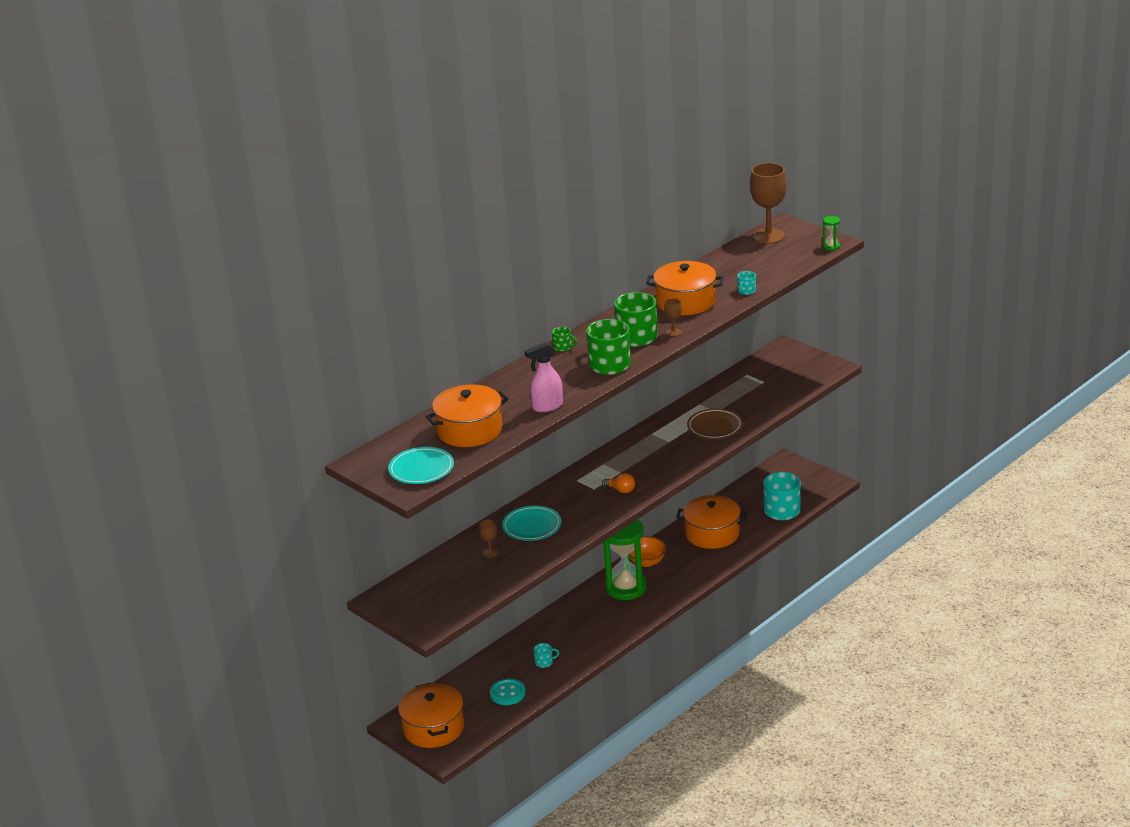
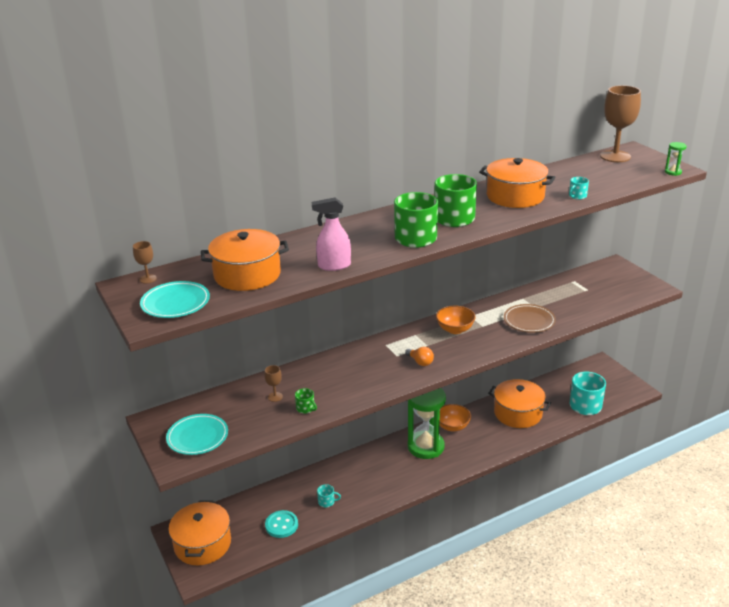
camera: 15 degrees right, 0 degrees up
turquoise plate [502,506,562,541] -> turquoise plate moved to [166,414,228,455]
green mug [552,327,577,351] -> green mug moved to [295,388,317,414]
brown goblet [664,298,682,337] -> brown goblet moved to [133,241,157,284]
none -> orange bowl [436,306,475,334]

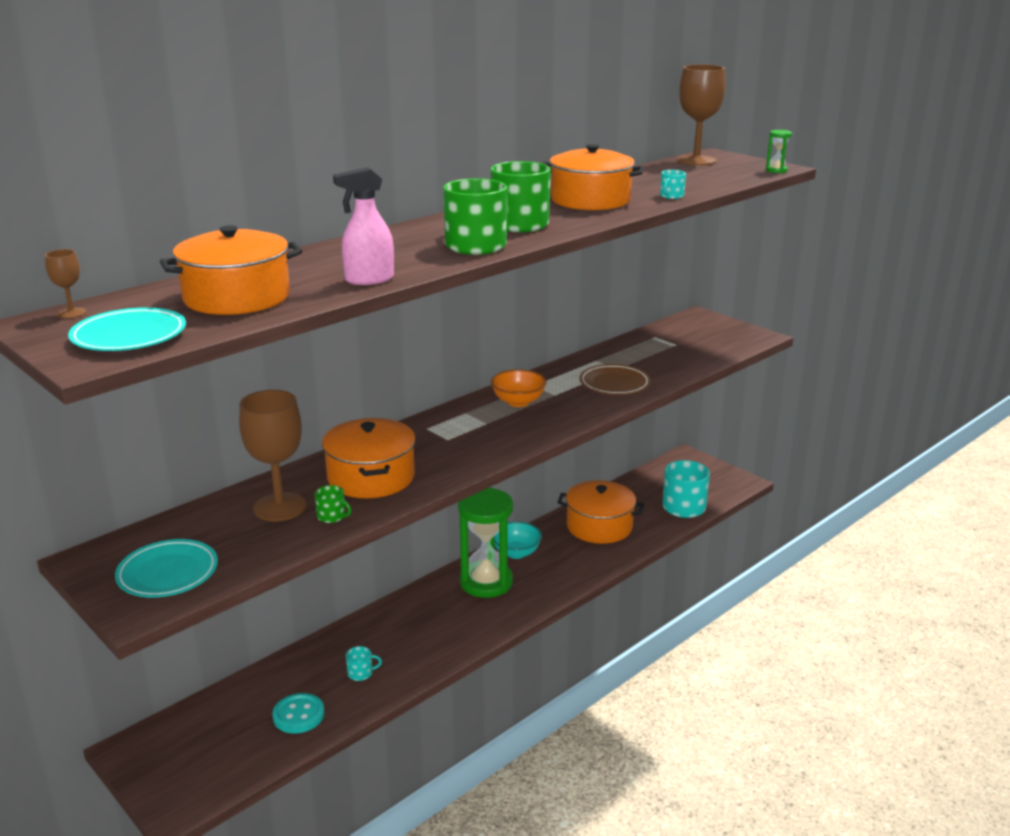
camera: 15 degrees left, 5 degrees down
orange pot [168,501,231,565] -> orange pot moved to [322,418,416,498]
brown goblet [264,365,283,402] -> brown goblet [239,390,306,522], size x2.26
orange light bulb [405,347,434,366] -> none
orange bowl [439,404,471,432] -> turquoise bowl [494,522,542,559]

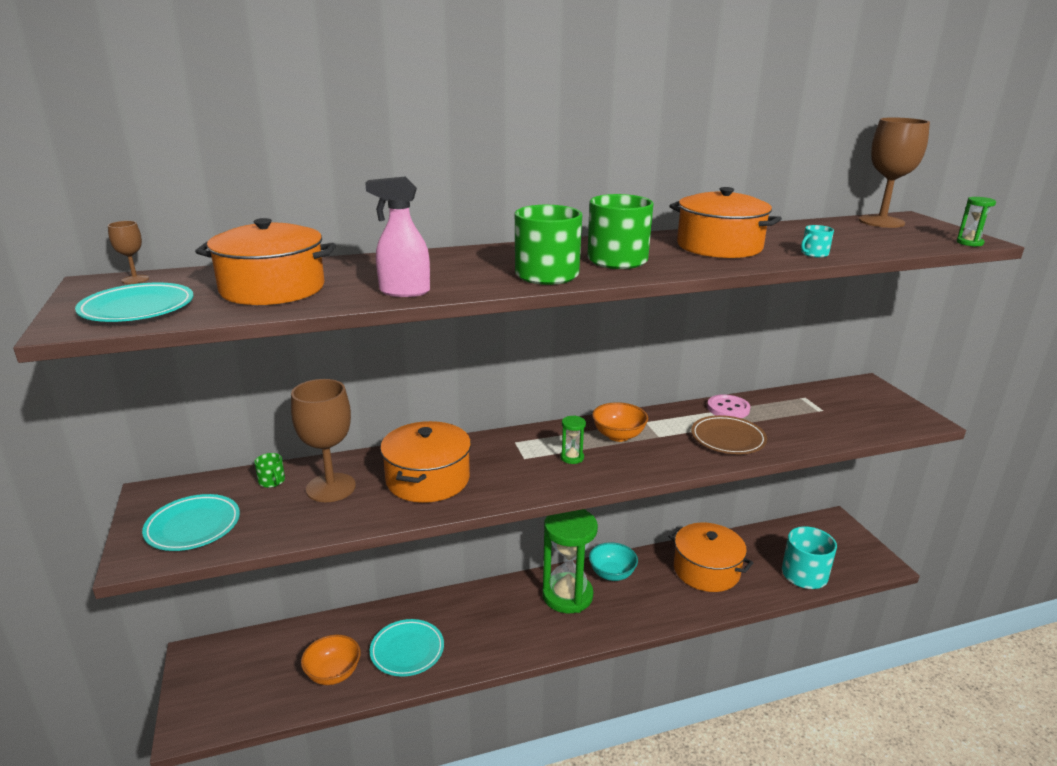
camera: 25 degrees right, 0 degrees up
turquoise button [272,693,324,734] -> orange bowl [301,635,361,685]
green mug [315,485,351,523] -> green mug moved to [254,453,285,488]
turquoise mug [346,646,382,681] -> turquoise plate [370,619,444,677]
none -> green hourglass [561,415,586,464]
none -> pink button [707,394,750,418]

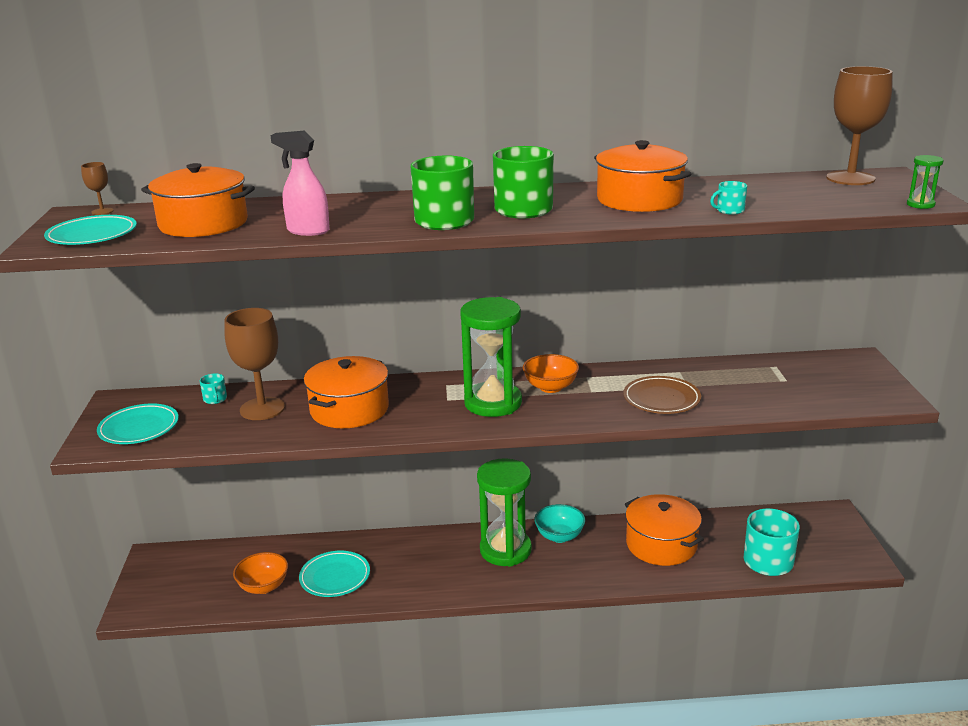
camera: 15 degrees right, 0 degrees up
green mug [254,453,285,488] -> turquoise mug [200,374,227,404]
green hourglass [561,415,586,464] -> green hourglass [460,297,522,417], size x2.48
pink button [707,394,750,418] -> none

